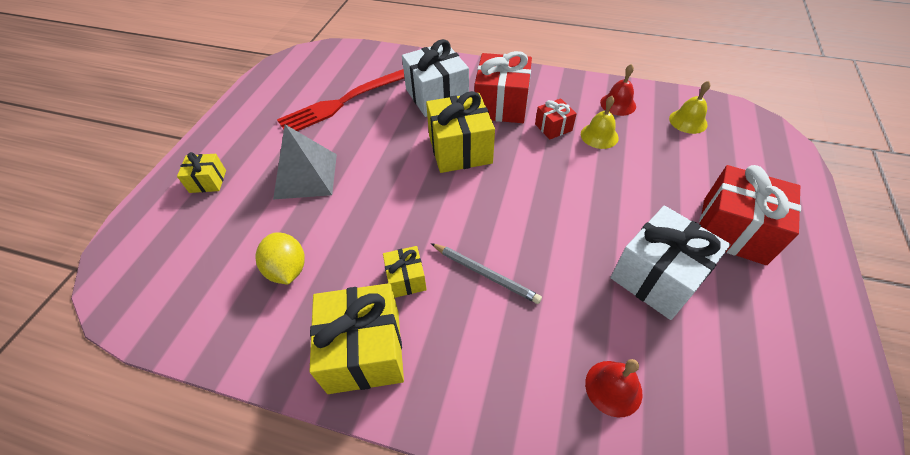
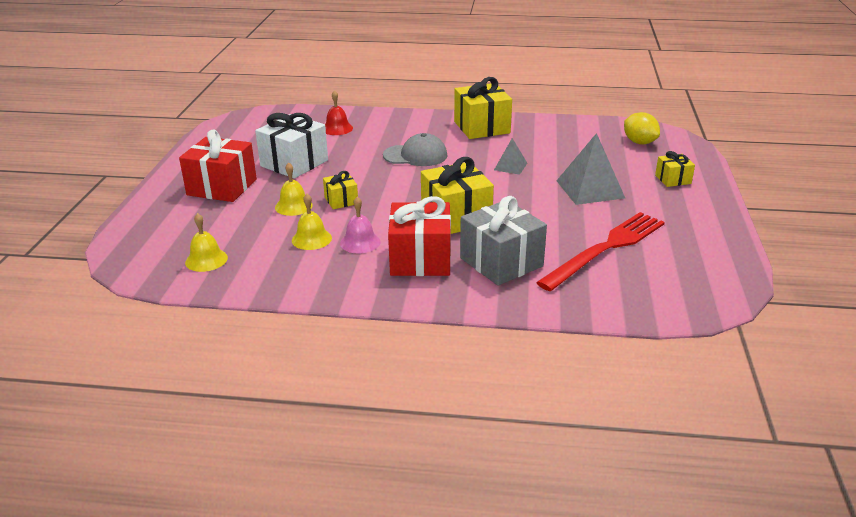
camera: 170 degrees right, 20 degrees down
yellow lemon [255,232,304,285] -> yellow lemon moved to [624,112,660,144]
yellow gift [383,246,427,298] -> yellow gift moved to [323,171,358,209]
white gift [402,39,469,117] -> grey gift [460,196,547,286]
grey pencil [431,243,542,304] -> grey cap [383,133,447,166]
red gift [535,98,577,139] -> pink bell [340,196,380,254]
red bell [600,64,636,116] -> none
none -> yellow bell [275,163,313,216]
none -> grey pyramid [494,138,527,175]

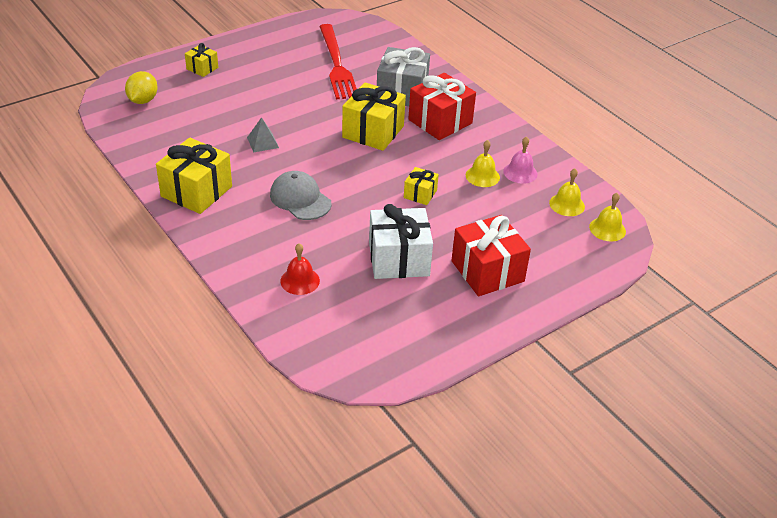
camera: 135 degrees left, 10 degrees up
yellow bell [275,163,313,216] -> yellow bell moved to [589,193,626,241]
pink bell [340,196,380,254] -> pink bell moved to [503,136,538,184]
red fork [536,212,665,291] -> red fork turned 105 degrees counterclockwise [319,24,357,99]
grey pyramid [557,133,625,205] -> none

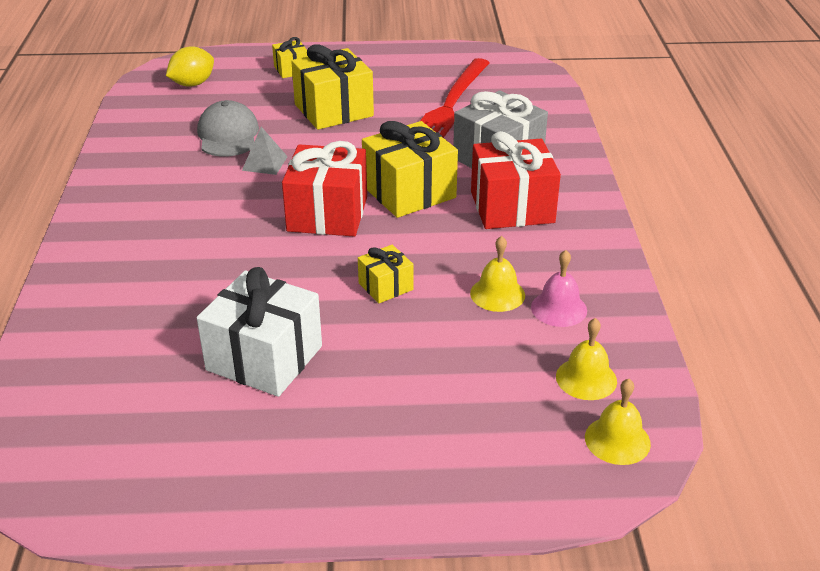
camera: 35 degrees right, 5 degrees down
yellow gift [156,138,232,214] -> yellow gift moved to [291,44,374,130]
grey cap [270,171,332,220] -> grey cap moved to [197,100,259,157]
red bell [280,243,320,295] -> none
red gift [451,215,531,296] -> red gift moved to [282,141,367,236]

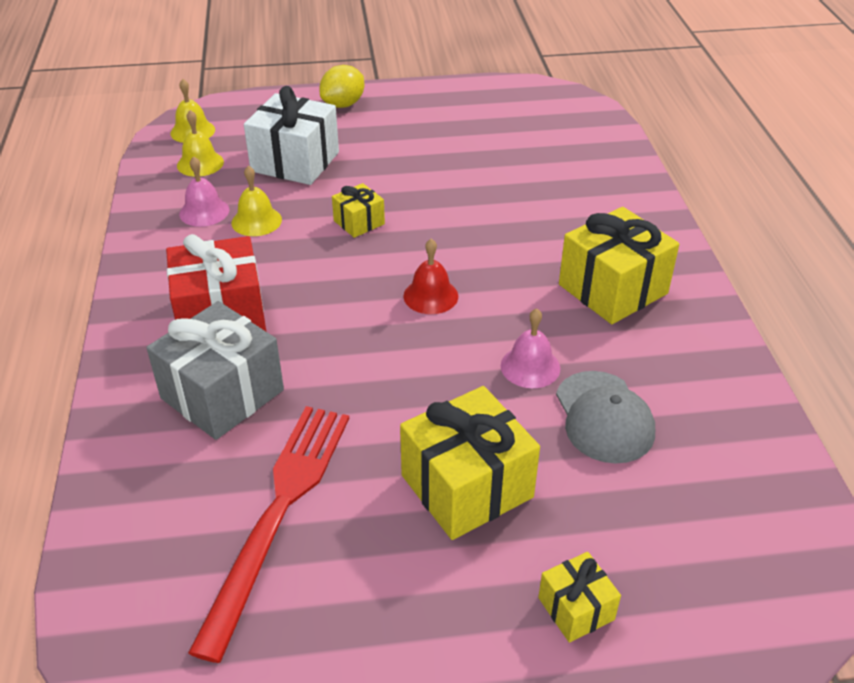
camera: 175 degrees right, 5 degrees up
yellow lemon [166,46,214,87] -> yellow lemon moved to [319,65,364,108]
white gift [197,267,322,397] -> white gift moved to [244,86,339,185]
grey pyramid [242,127,288,175] -> pink bell [501,308,560,388]
red gift [282,141,367,236] -> red bell [403,239,458,314]
yellow gift [362,121,458,218] -> yellow gift moved to [559,207,679,324]

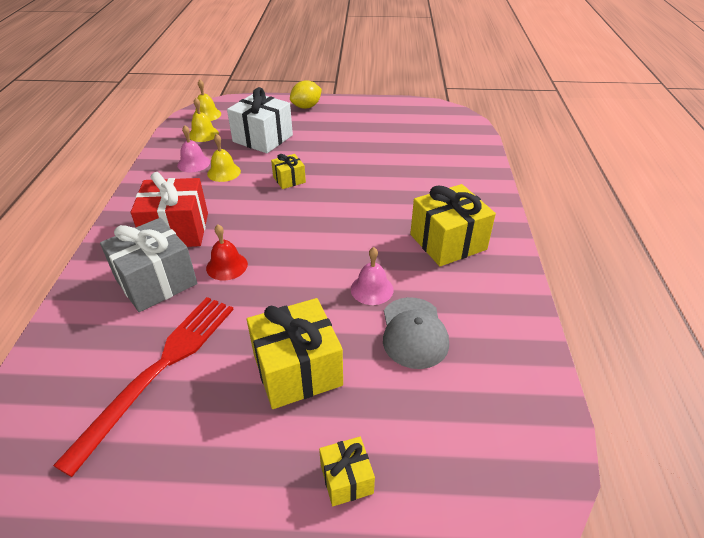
camera: 10 degrees right, 0 degrees up
red bell [403,239,458,314] -> red bell moved to [206,224,248,280]

